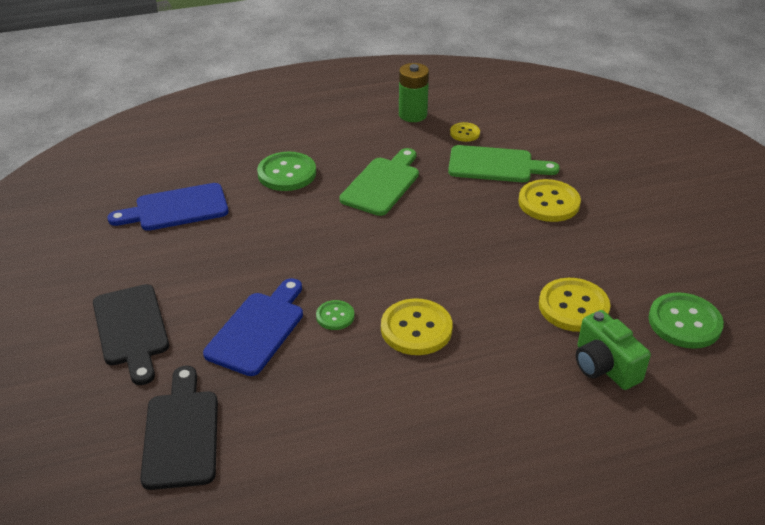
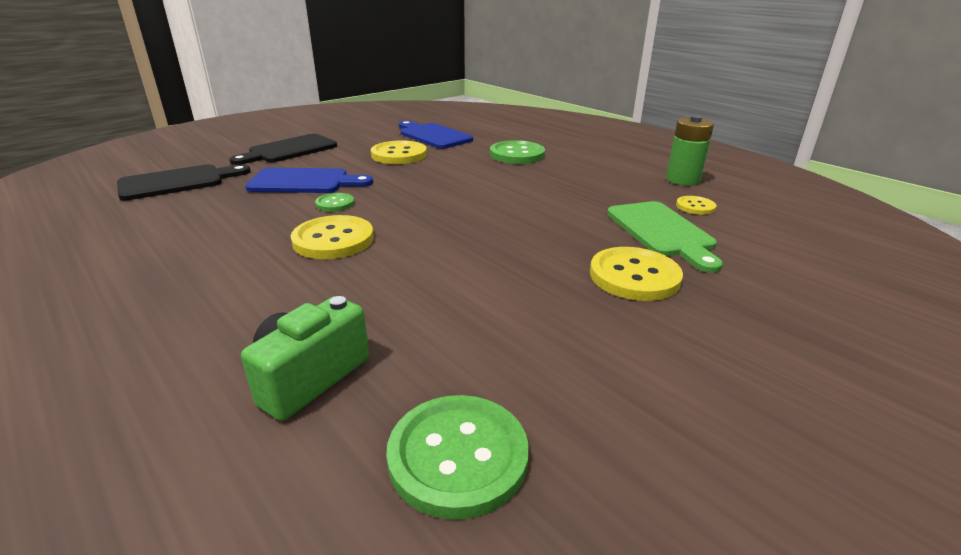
camera: 65 degrees right, 10 degrees down
green cutting board [339,148,419,216] -> none
yellow button [539,278,611,332] -> yellow button moved to [371,140,427,164]

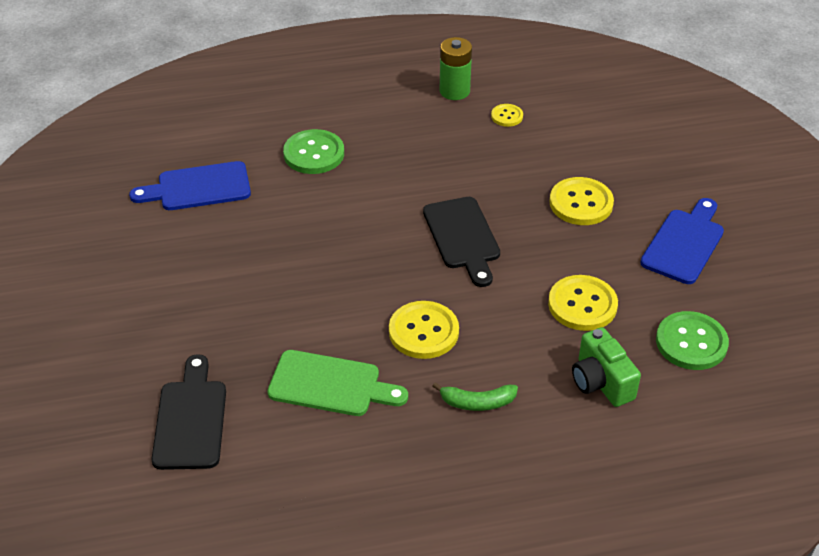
camera: 60 degrees left, 15 degrees up
black cutting board [229,134,337,165] -> black cutting board moved to [423,197,500,287]
blue cutting board [245,168,373,193] -> blue cutting board moved to [640,198,724,284]
green button [315,193,354,212] -> none
yellow button [371,140,427,164] -> yellow button moved to [548,275,618,331]
green cutting board [607,201,723,273] -> green cutting board moved to [267,350,408,416]
none -> green banana [432,382,518,411]

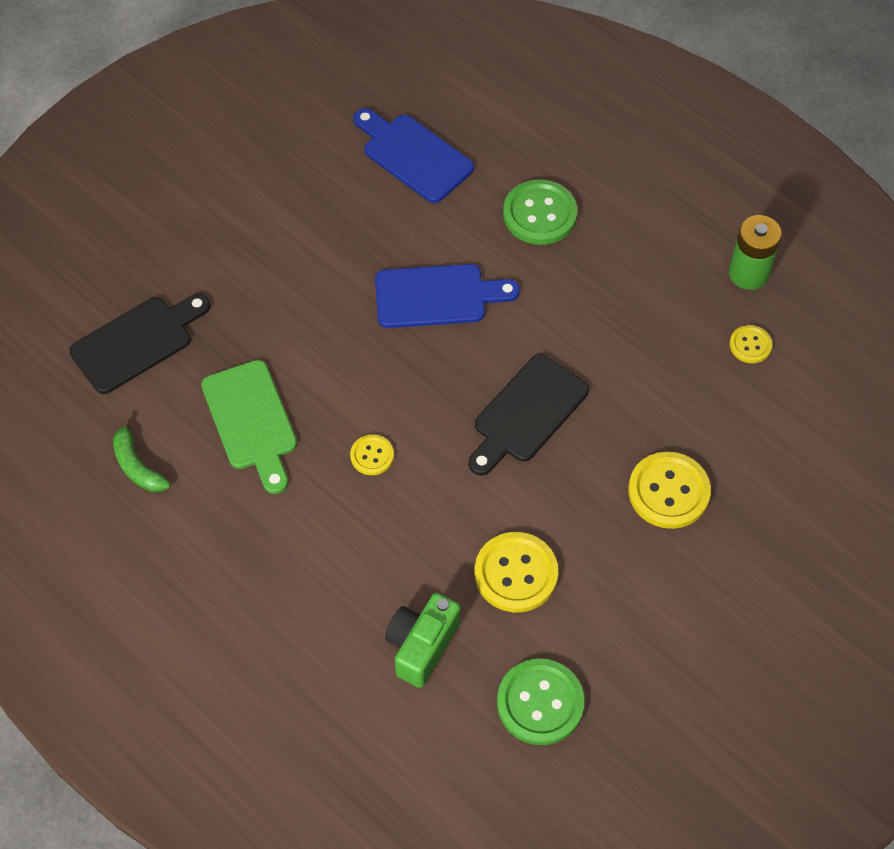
camera: 55 degrees right, 15 degrees up
yellow button [389,301,459,359] -> yellow button [350,434,394,475], size x0.54
green banana [432,382,518,411] -> green banana moved to [113,417,170,492]
blue cutting board [640,198,724,284] -> blue cutting board moved to [375,264,520,328]

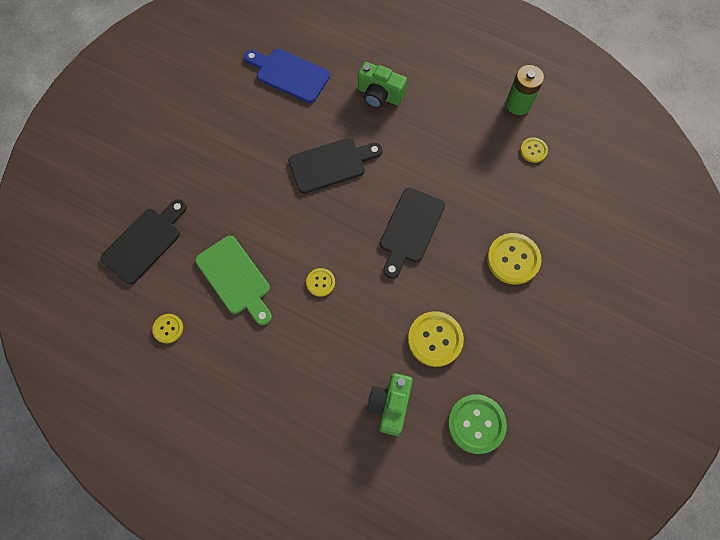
camera: 15 degrees left, 10 degrees up
green banana [113,417,170,492] -> yellow button [152,314,183,343]
blue cutting board [375,264,520,328] -> black cutting board [288,138,383,194]
green button [503,180,577,245] -> green camera [358,62,407,108]

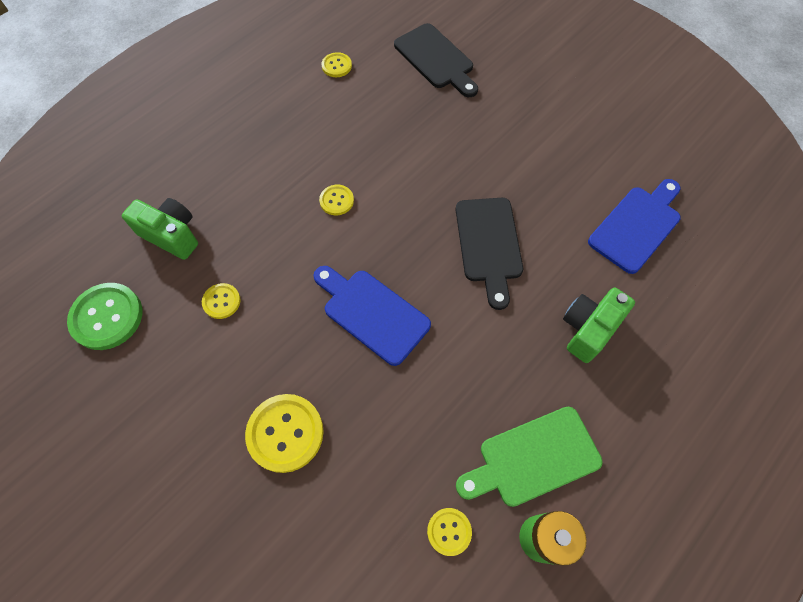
camera: 105 degrees right, 5 degrees down
green cutting board [195,236,272,325] -> green cutting board moved to [456,407,603,507]
black cutting board [380,188,445,279] -> blue cutting board [314,266,431,366]
yellow button [408,311,464,367] -> yellow button [202,283,241,319], size x0.54

